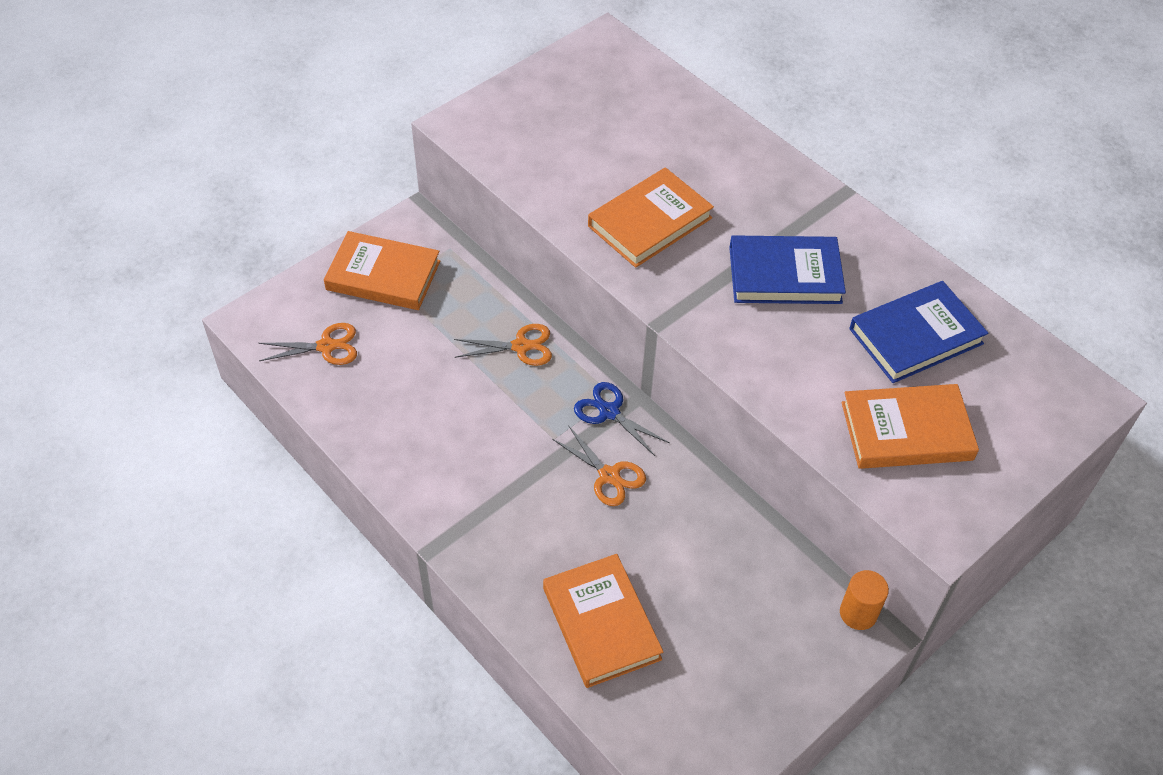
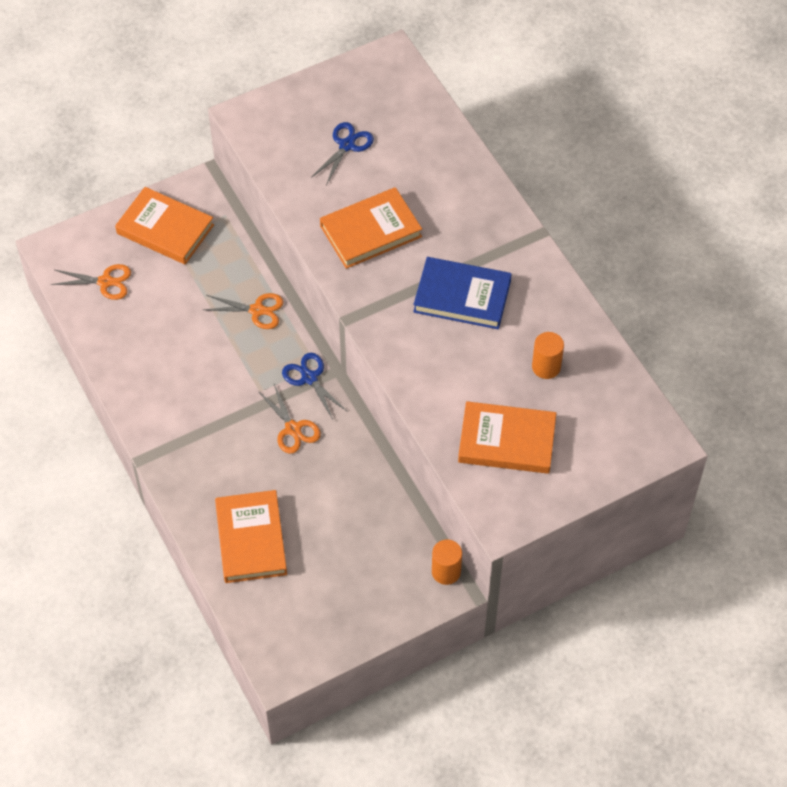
camera: 15 degrees right, 5 degrees up
blue book [849,281,988,383] -> orange cylinder [532,332,564,379]
none -> blue scissors [311,122,374,185]

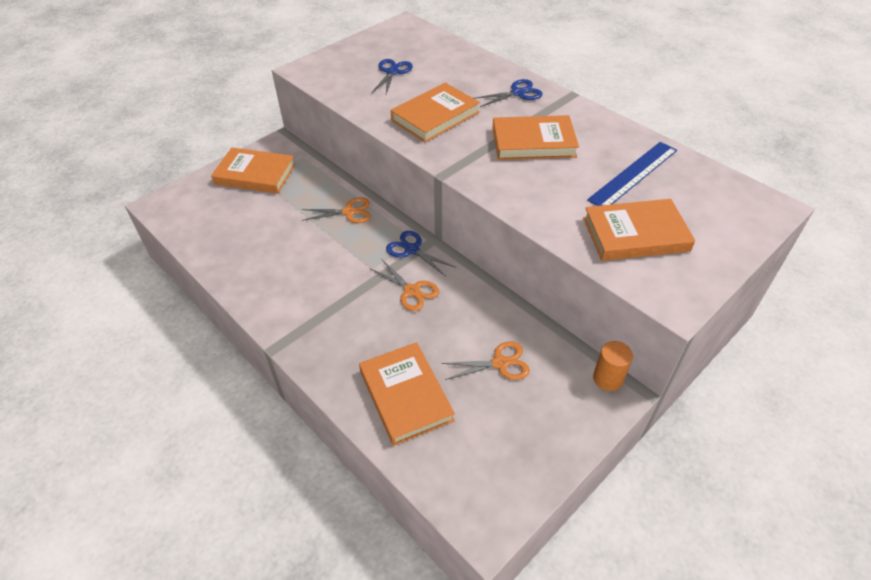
camera: 15 degrees left, 10 degrees down
orange scissors [51,264,131,300] -> orange scissors moved to [441,341,530,380]
blue book [413,257,512,329] -> orange book [493,115,579,160]
orange cylinder [532,332,564,379] -> blue ruler [587,142,677,206]
none -> blue scissors [474,79,543,107]

